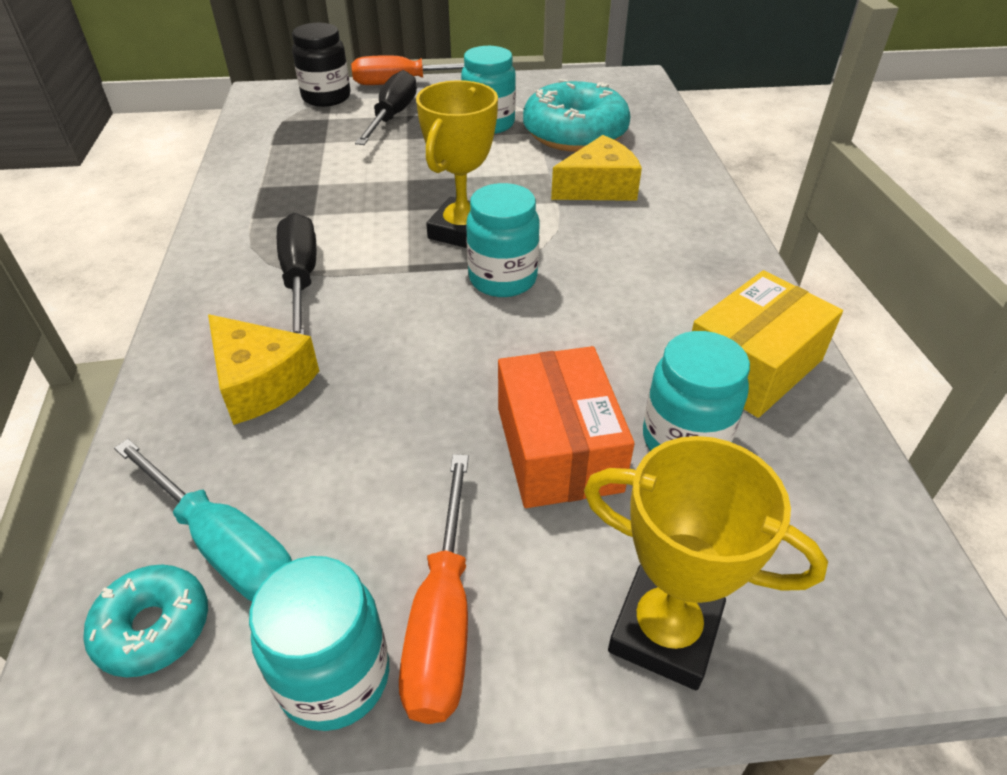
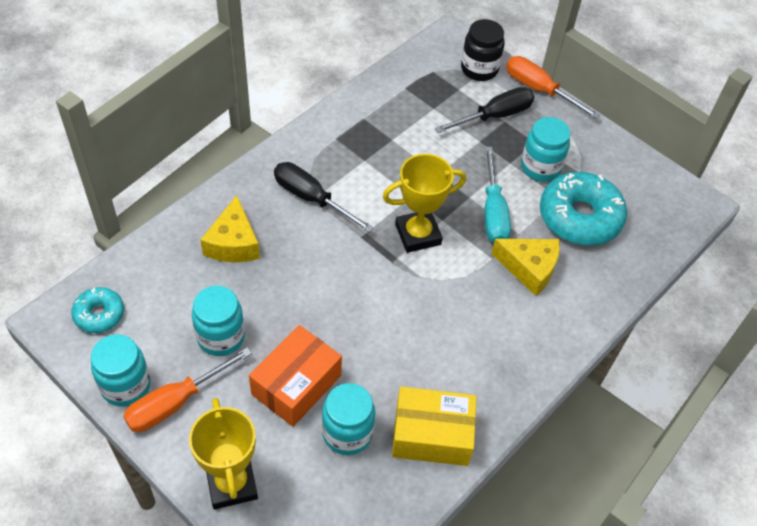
camera: 45 degrees right, 10 degrees up
turquoise screwdriver [114,439,292,601] -> turquoise screwdriver moved to [484,147,511,243]
black screwdriver [277,213,316,335] -> black screwdriver turned 90 degrees counterclockwise [274,162,374,233]
turquoise jar [466,183,540,297] -> turquoise jar moved to [192,286,245,356]

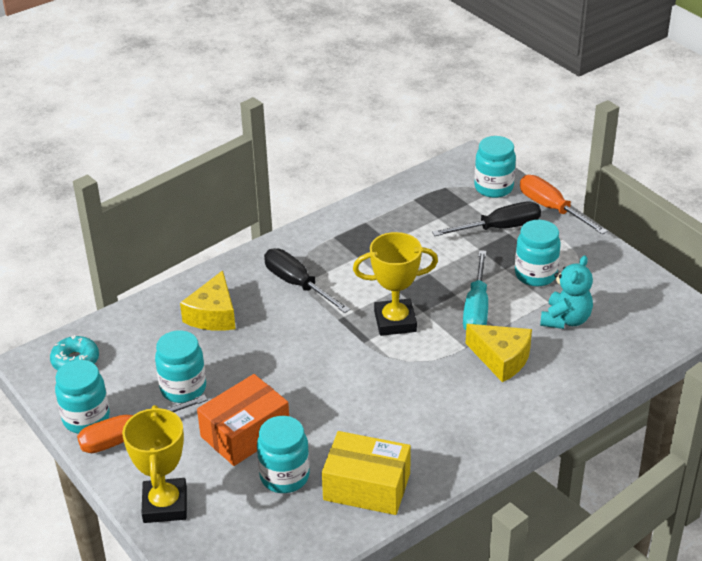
camera: 15 degrees right, 15 degrees down
black jar [461,19,504,81] -> turquoise jar [474,136,516,198]
turquoise donut [540,172,627,246] -> turquoise teddy bear [540,255,593,329]

